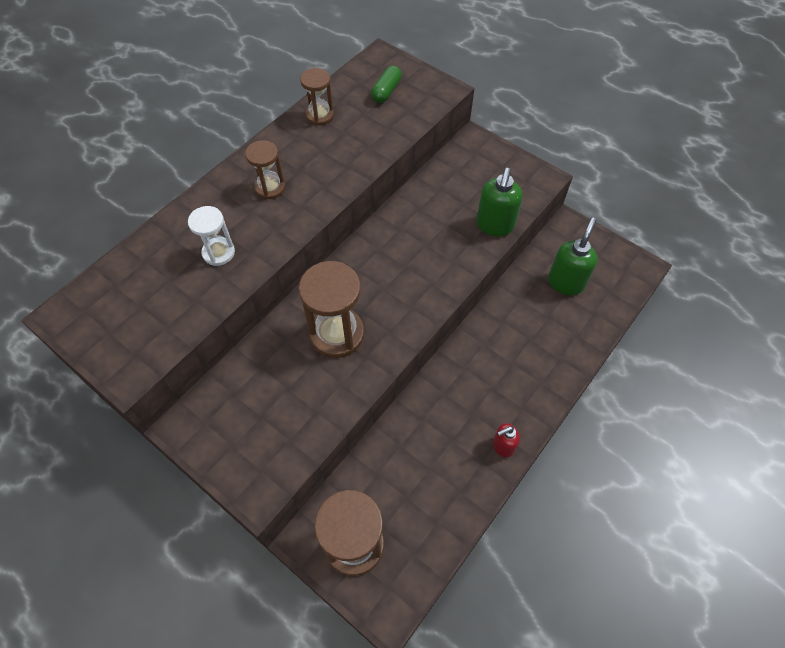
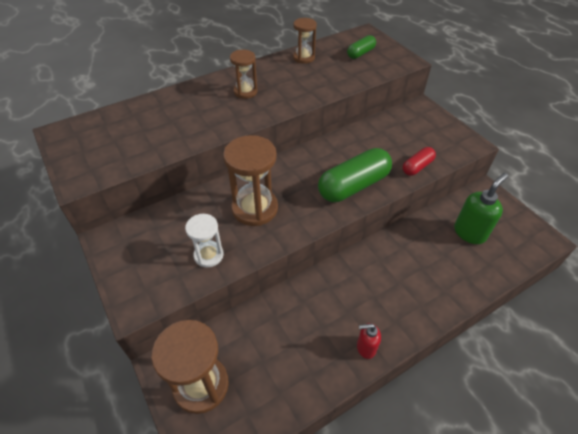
camera: 20 degrees right, 10 degrees down
white hourglass [188,206,235,266] -> white hourglass moved to [185,214,224,268]
green soap dispenser [476,168,523,236] -> red capsule [403,147,436,176]
none -> green capsule [318,148,392,202]

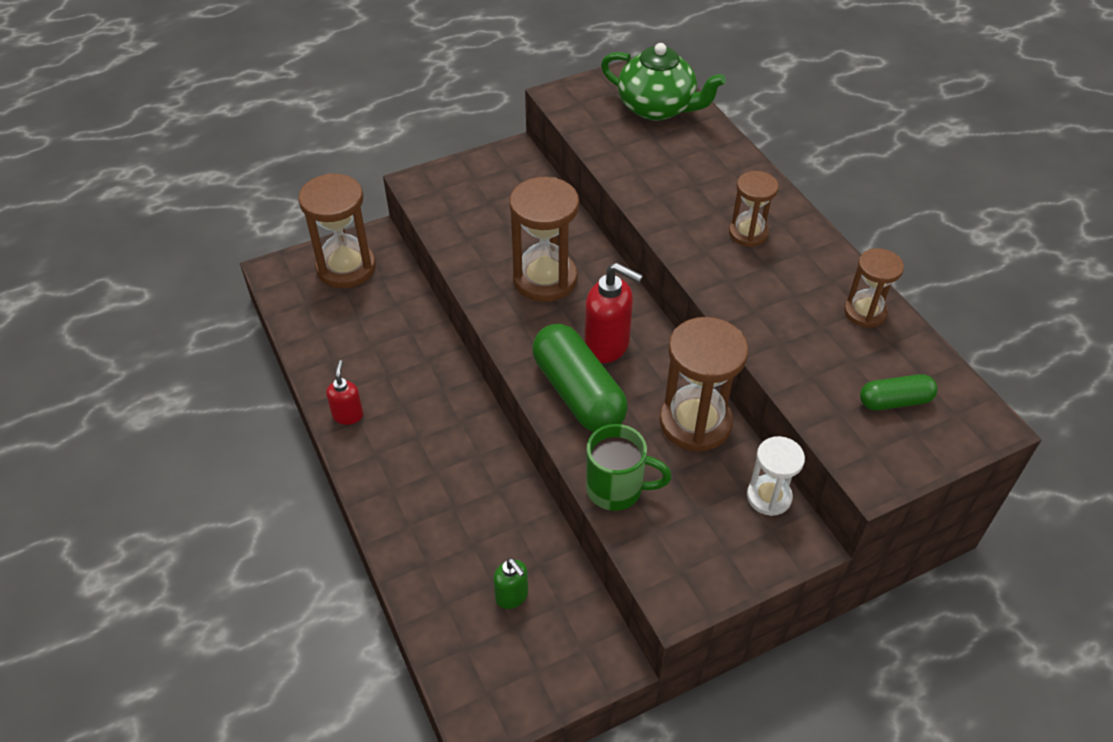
camera: 95 degrees right, 0 degrees up
white hourglass [185,214,224,268] -> white hourglass moved to [747,436,805,516]
green capsule [347,35,376,59] -> green capsule turned 60 degrees counterclockwise [860,374,937,411]
red capsule [403,147,436,176] -> green mug [586,424,672,511]
green soap dispenser [454,173,508,244] -> green soap dispenser [493,558,528,609], size x0.59
none -> red soap dispenser [584,263,643,363]
none -> green teapot [601,43,726,121]
none -> brown hourglass [659,317,748,452]

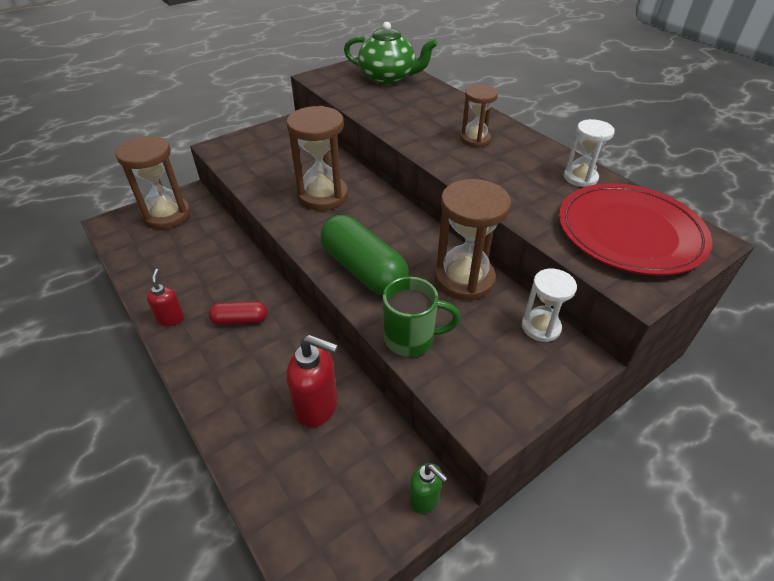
camera: 10 degrees left, 5 degrees down
green soap dispenser [493,558,528,609] -> green soap dispenser moved to [409,463,448,514]
red soap dispenser [584,263,643,363] -> red soap dispenser moved to [286,335,338,427]
brown hourglass [844,248,904,328] -> white hourglass [564,119,615,187]
green capsule [860,374,937,411] -> red plate [559,183,712,276]
none -> red capsule [209,301,267,325]

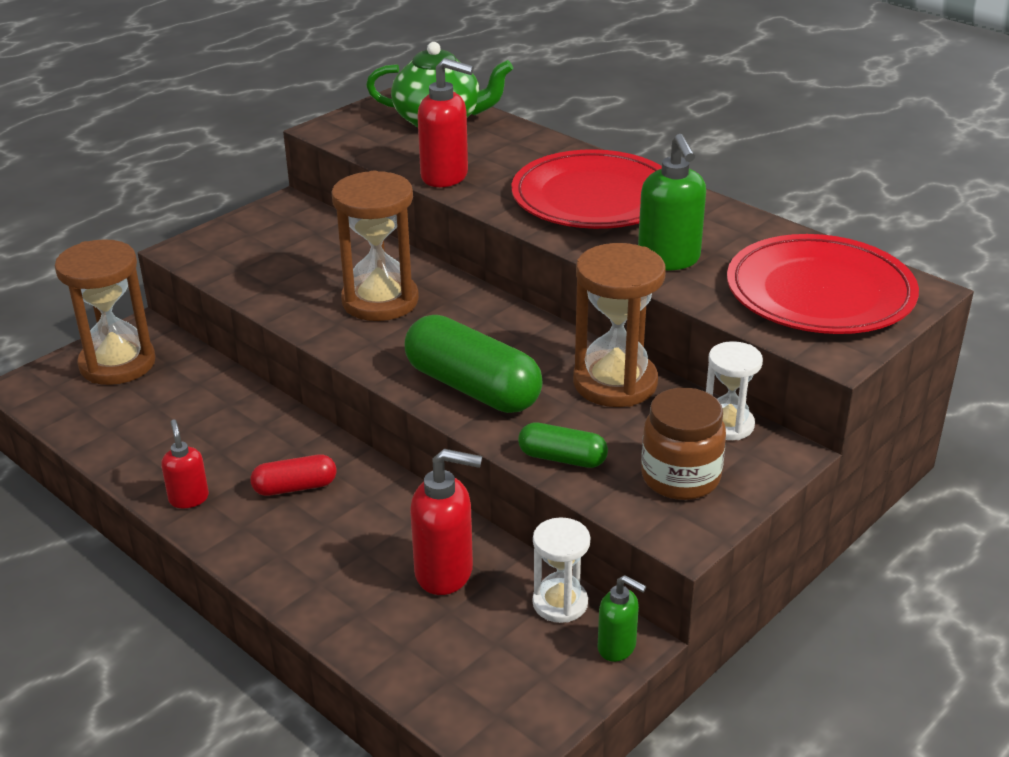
camera: 10 degrees left, 10 degrees down
green mug [383,277,460,357] -> green capsule [518,422,608,468]
brown hourglass [460,85,498,147] -> red plate [511,149,662,229]
white hourglass [564,119,615,187] -> white hourglass moved to [533,517,590,623]
none -> red soap dispenser [417,58,474,187]
none -> green soap dispenser [638,134,706,271]
none -> brown jar [641,388,726,500]

